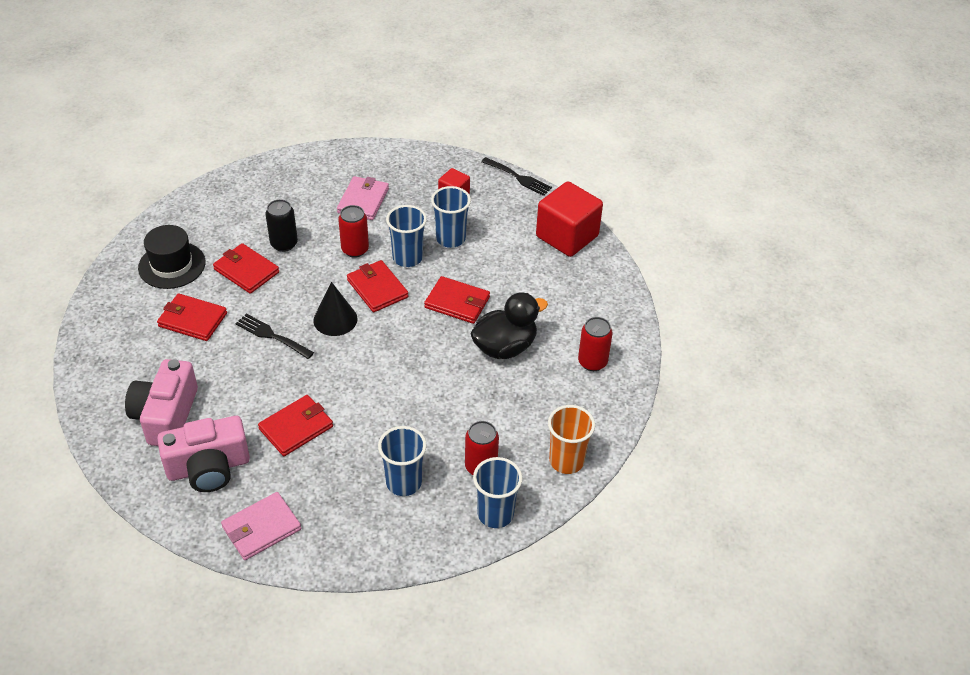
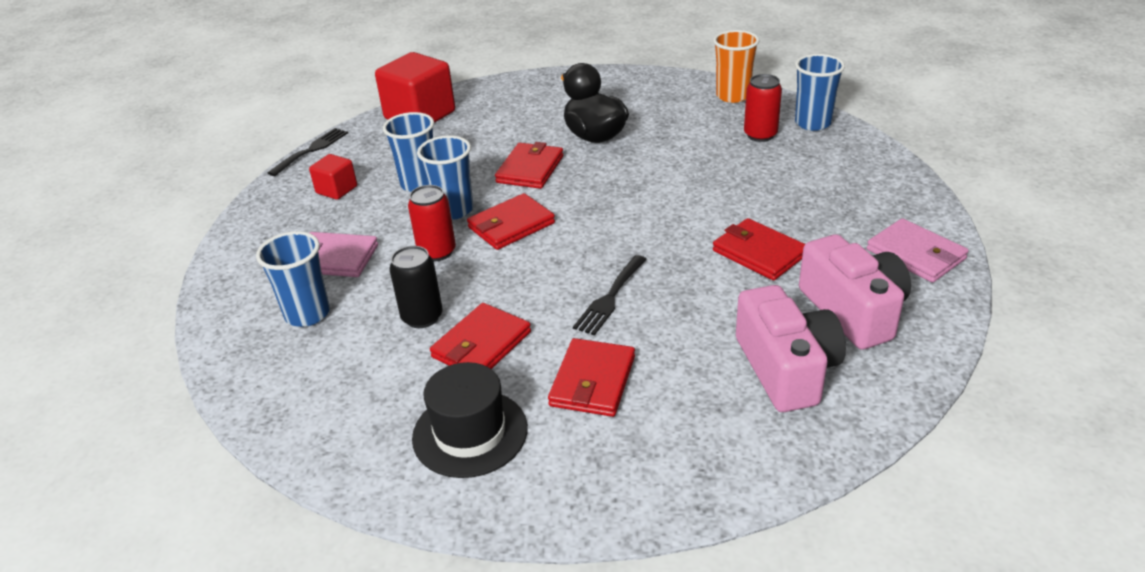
camera: 90 degrees left, 10 degrees down
pink camera [125,359,198,446] -> pink camera turned 105 degrees counterclockwise [736,285,846,412]
black cone [313,282,358,336] -> none
blue cup [378,426,427,496] -> blue cup moved to [256,231,330,327]
red can [578,317,613,371] -> none

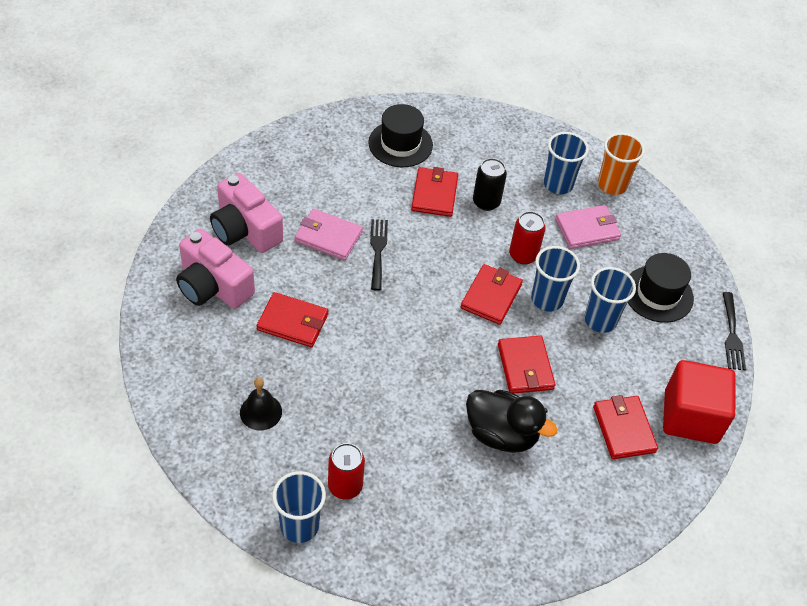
camera: 145 degrees right, 15 degrees up
red cube [309,154,357,200] -> black hat [628,253,694,323]
red wallet [548,338,635,417] -> red wallet moved to [593,395,658,459]
orange cup [713,30,759,103] -> orange cup moved to [598,133,645,195]
pink wallet [867,218,969,283] -> pink wallet moved to [295,208,363,260]
none -> black bell [240,378,282,430]

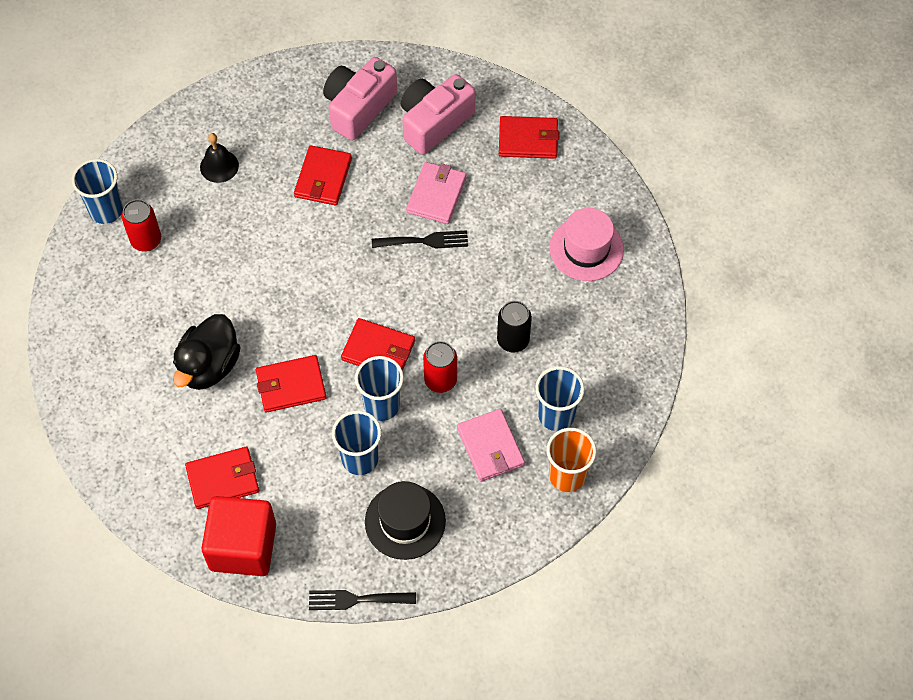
camera: 90 degrees right, 10 degrees up
black hat [368,104,433,167] -> pink hat [550,208,624,281]
red wallet [411,167,458,217] -> red wallet moved to [499,116,559,159]

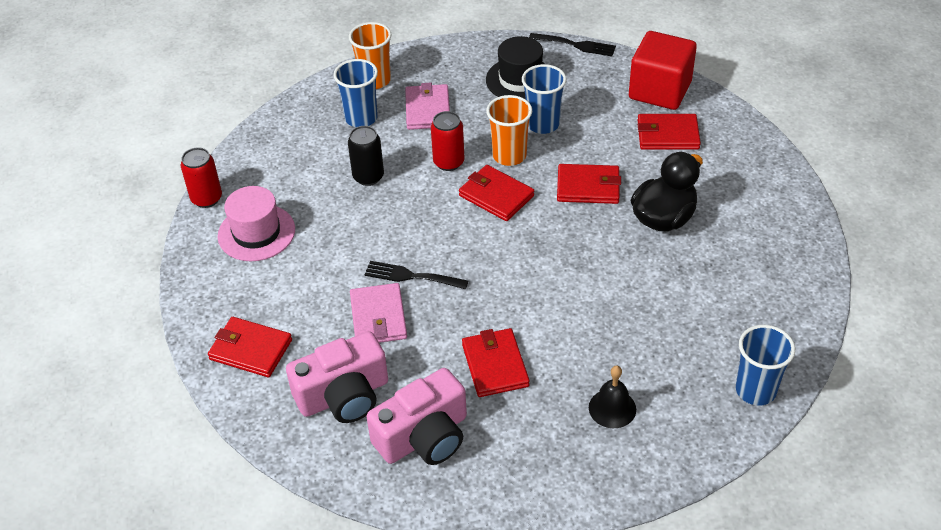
camera: 160 degrees left, 15 degrees down
red can [122,199,161,252] -> red can moved to [181,147,222,208]
red wallet [294,145,352,205] -> red wallet turned 45 degrees counterclockwise [462,328,530,397]
blue cup [355,356,404,421] -> orange cup [486,95,532,166]
pink wallet [406,162,466,224] -> pink wallet turned 45 degrees counterclockwise [350,283,407,343]

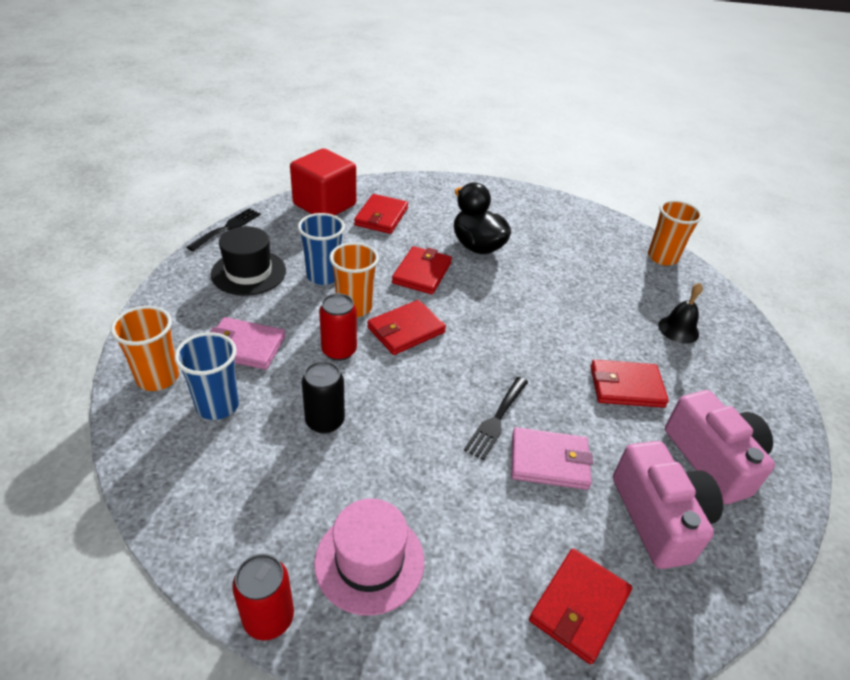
camera: 80 degrees left, 5 degrees down
blue cup [736,325,795,406] -> orange cup [648,200,703,266]

